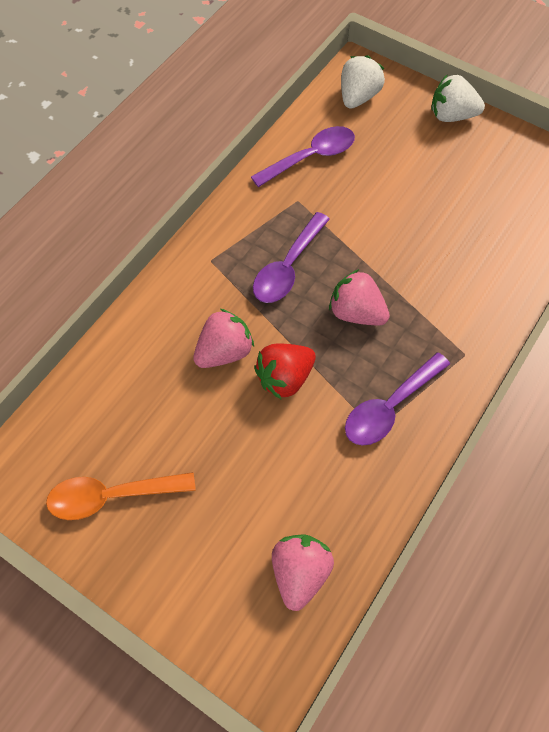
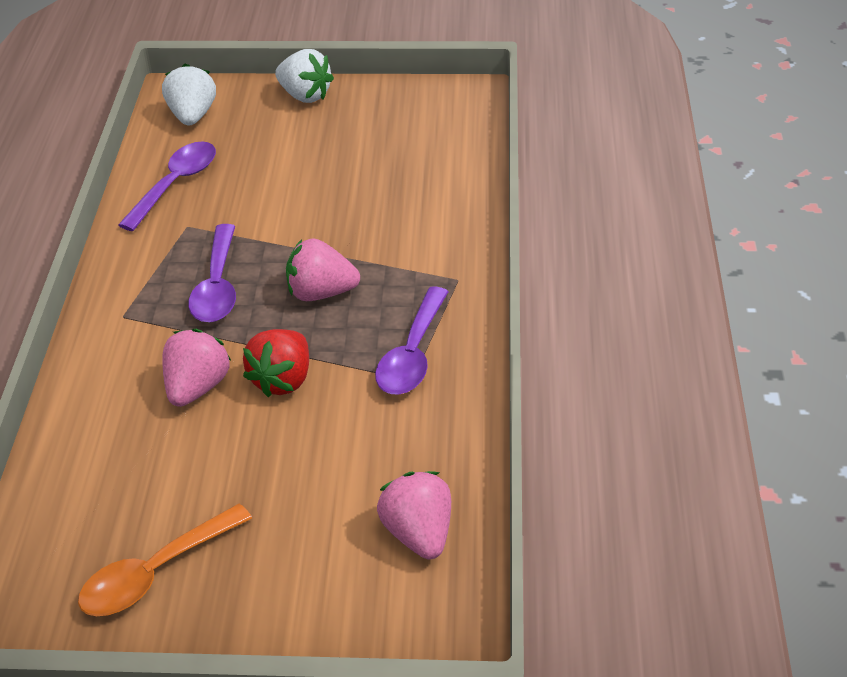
camera: 30 degrees left, 20 degrees down
white strawberry [431,74,485,122] -> white strawberry turned 120 degrees counterclockwise [275,49,334,103]

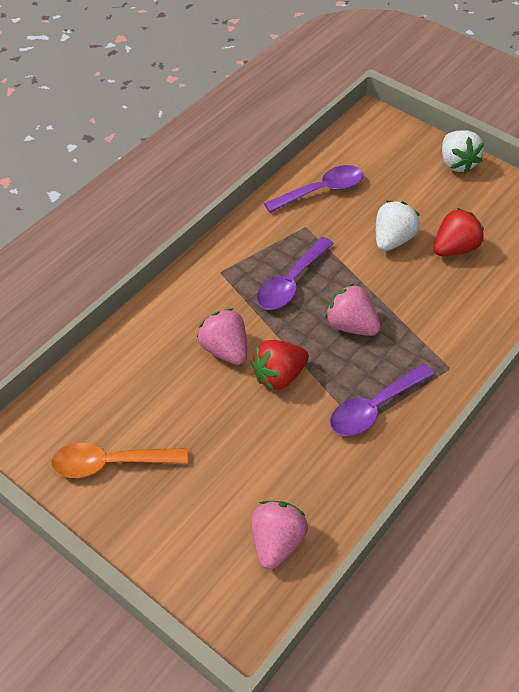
camera: 35 degrees right, 10 degrees up
white strawberry [162,64,216,126] -> white strawberry moved to [376,201,420,251]
pink strawberry [162,329,231,407] -> pink strawberry turned 90 degrees counterclockwise [197,308,247,365]
none -> red strawberry [433,208,484,256]

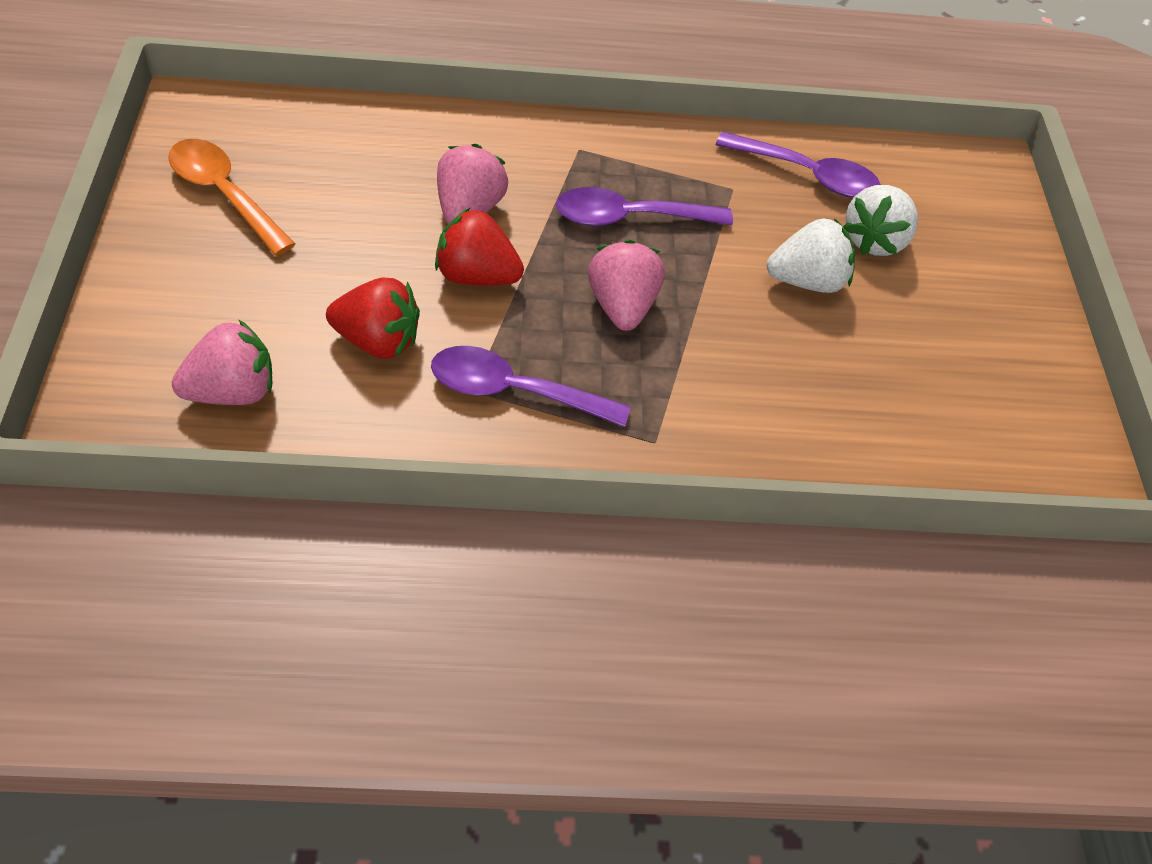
camera: 45 degrees right, 0 degrees up
red strawberry [433,208,484,256] -> red strawberry moved to [326,278,420,359]
white strawberry [442,130,484,173] -> white strawberry moved to [843,185,918,256]

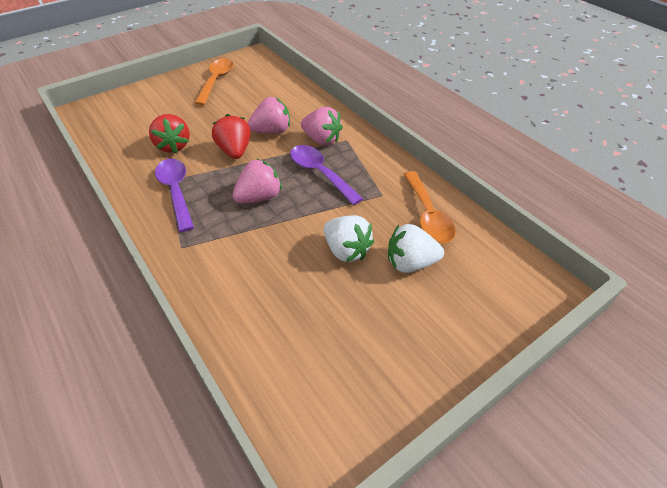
camera: 60 degrees right, 5 degrees down
pink strawberry [172,319,272,405] -> pink strawberry moved to [301,107,343,146]
purple spoon [716,132,881,198] -> orange spoon [404,171,456,243]

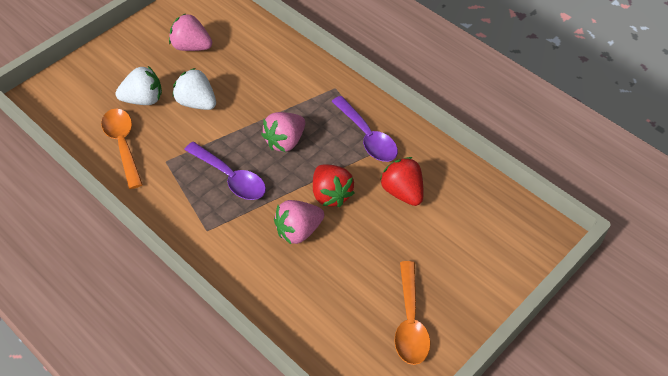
camera: 170 degrees right, 5 degrees up
pink strawberry [301,107,343,146] -> pink strawberry moved to [169,13,212,51]

